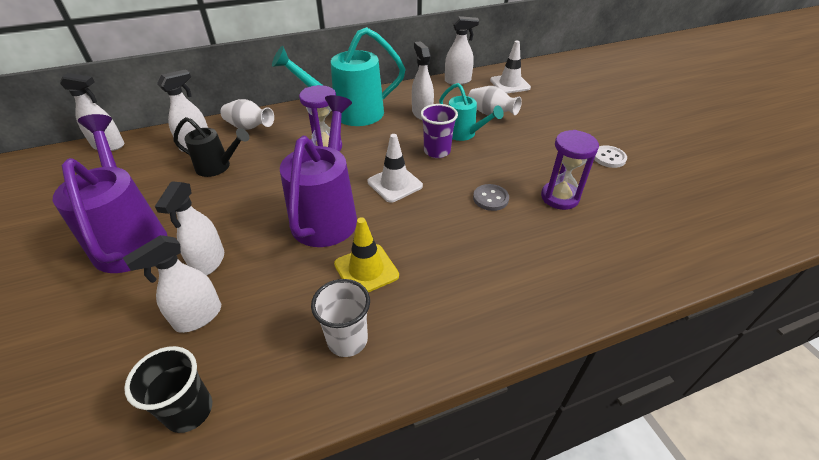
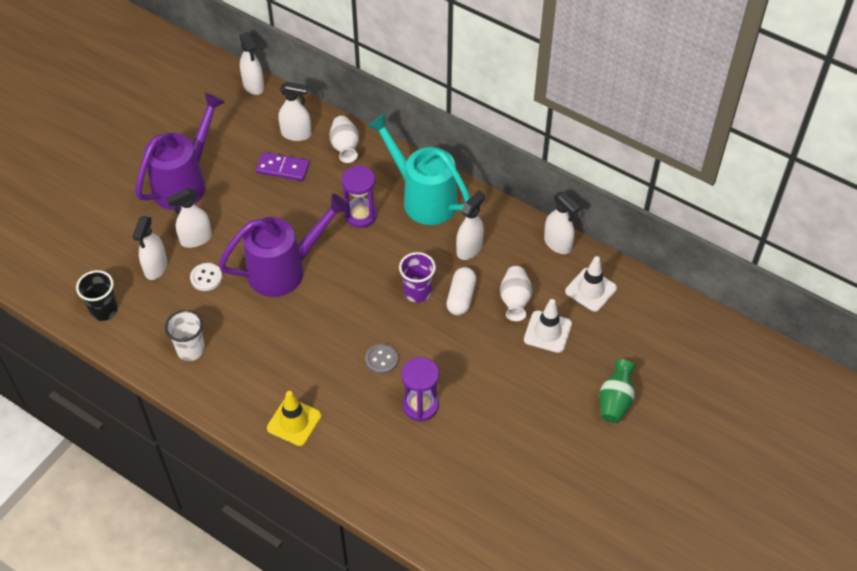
camera: 55 degrees right, 10 degrees up
white spray bottle [123,235,221,333] -> white spray bottle turned 90 degrees counterclockwise [132,216,167,280]
black watering can [174,117,249,177] -> purple domino [256,152,310,181]
yellow traffic cone [334,217,399,292] -> yellow traffic cone moved to [267,391,322,446]
white traffic cone [368,134,423,203] -> white traffic cone moved to [524,299,572,353]
turquoise watering can [439,83,504,141] -> white capsule [446,267,476,316]
white button [594,145,627,168] -> white button moved to [190,263,222,291]
none -> green vase [600,359,636,423]

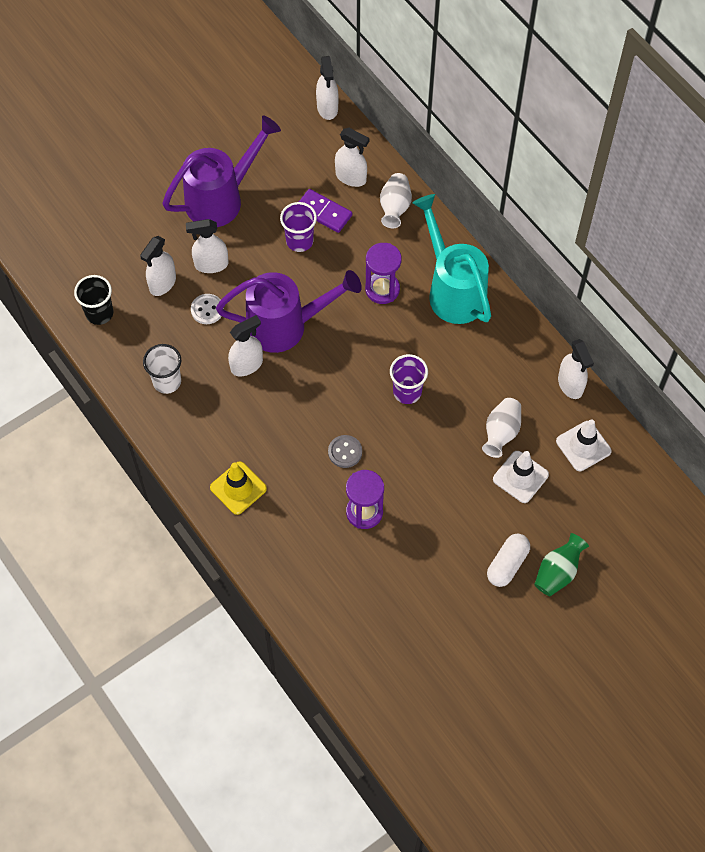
camera: 20 degrees right, 10 degrees up
white capsule [446,267,476,316] -> white capsule moved to [487,534,530,587]
white spray bottle [456,190,485,260] -> white spray bottle moved to [228,315,263,376]
none -> purple cup [280,202,317,252]

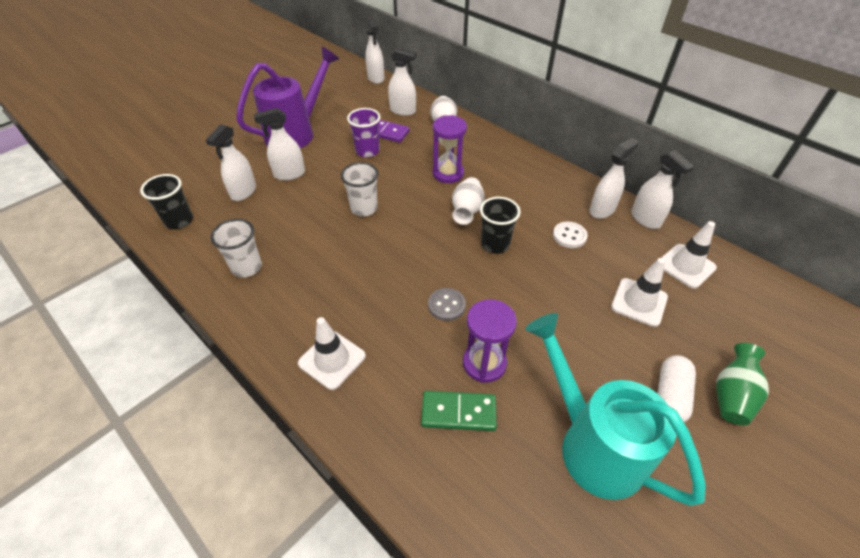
camera: 10 degrees left, 15 degrees down
white button [191,294,224,324] -> white button moved to [553,221,588,248]
yellow traffic cone [210,462,267,515] -> white traffic cone [298,317,366,390]
purple watering can [216,270,362,353] -> white cup [341,162,379,217]
white spray bottle [228,315,263,376] -> white spray bottle moved to [589,138,639,219]
purple cup [390,354,428,404] -> black cup [480,197,521,254]
turquoise watering can [413,194,491,324] -> turquoise watering can moved to [525,313,706,506]
white vase [482,398,521,458] -> white vase moved to [452,177,484,225]
none -> green domino [421,391,497,431]

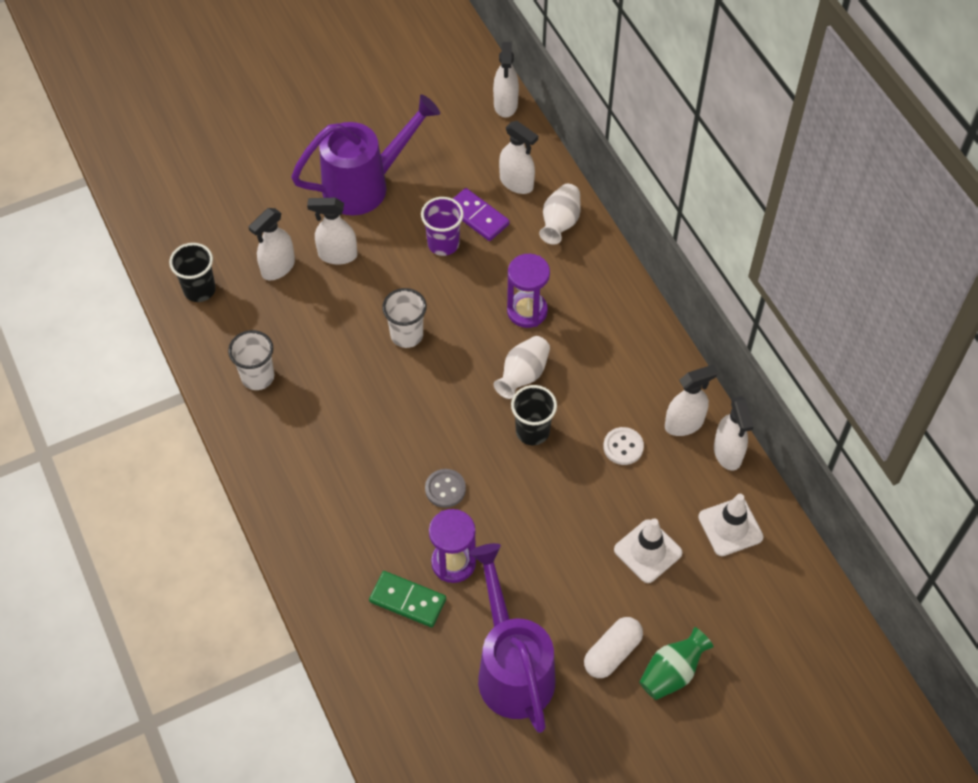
camera: 20 degrees right, 10 degrees up
white traffic cone [298,317,366,390] -> none
turquoise watering can [525,313,706,506] -> purple watering can [469,543,555,733]

